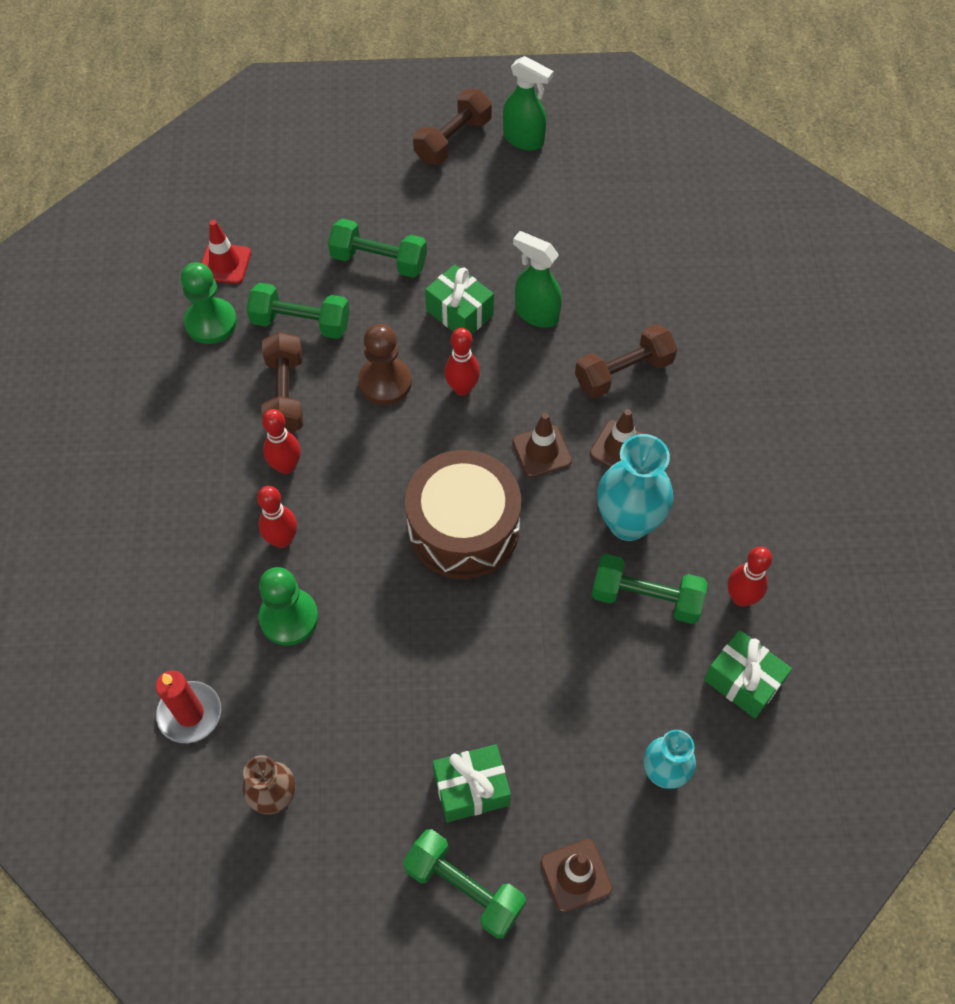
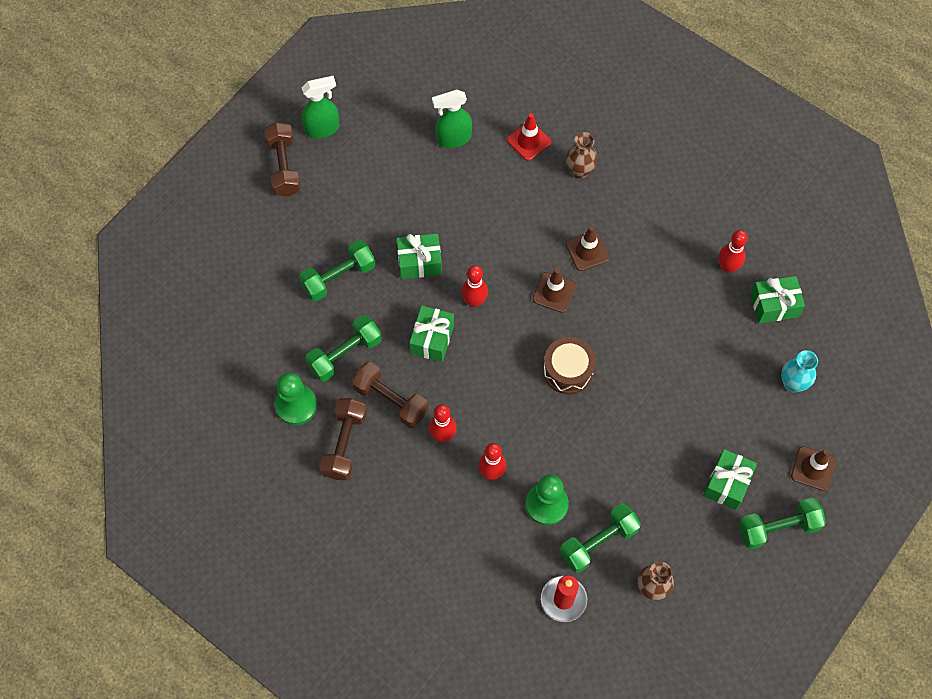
camera: 50 degrees left, 5 degrees up
red traffic cone [201,220,251,284] -> red traffic cone moved to [507,113,552,161]
brown pawn [358,324,412,405] -> green gift [409,306,454,362]
brown drum [405,450,521,579] -> brown drum [543,337,596,394], size x0.62
green spray bottle [513,231,562,328] -> green spray bottle moved to [432,90,472,148]
brown dumbbell [575,324,677,398] -> brown dumbbell moved to [319,398,367,480]
green dumbbell [592,554,708,624] -> green dumbbell moved to [560,503,641,573]
turquoise vase [597,434,673,541] -> none
none -> brown vase [566,132,598,179]

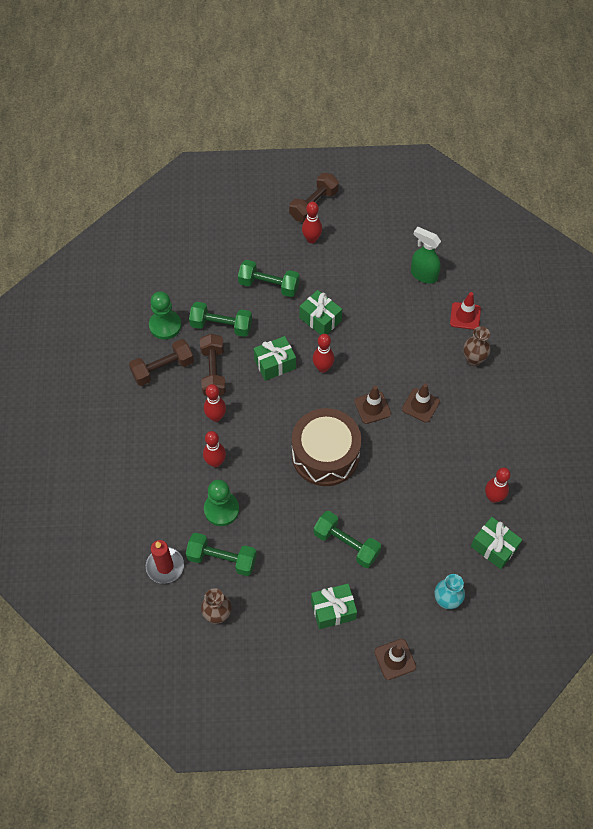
camera: 50 degrees right, 5 degrees down
green spray bottle [301,76,339,139] -> none
brown drum [543,337,596,394] -> brown drum [292,408,361,486], size x1.61
green dumbbell [739,498,826,549] -> green dumbbell moved to [314,511,381,568]
none -> red bowling pin [302,202,322,243]

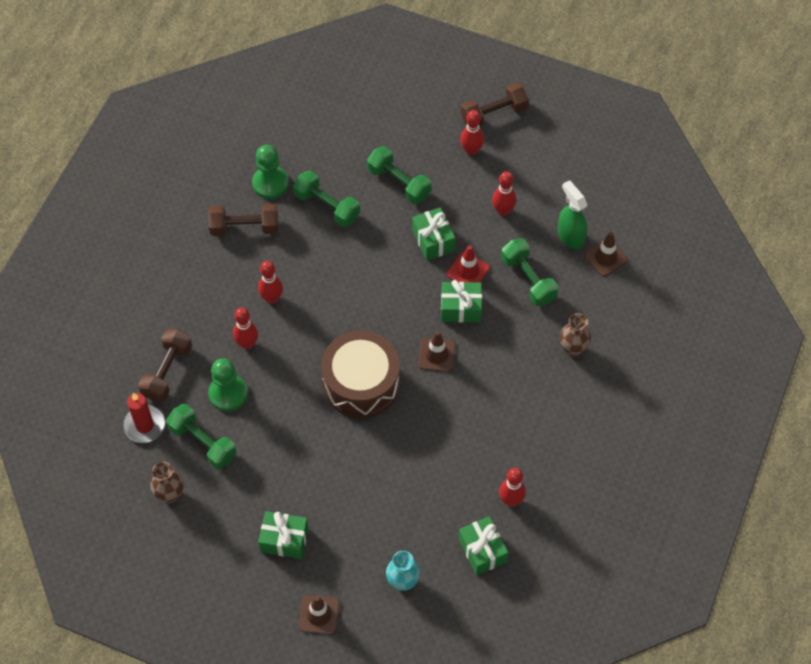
camera: 25 degrees right, 0 degrees up
brown dumbbell [200,334,226,396] -> brown dumbbell moved to [138,329,192,402]
green gift [254,336,296,381] -> green gift moved to [441,280,482,323]
red bowling pin [313,334,334,373] -> red bowling pin moved to [492,171,516,216]
green dumbbell [314,511,381,568] -> green dumbbell moved to [501,238,558,306]
brown traffic cone [402,383,440,423] -> brown traffic cone moved to [584,232,628,277]
red traffic cone [450,292,481,330] -> red traffic cone moved to [447,245,490,282]

